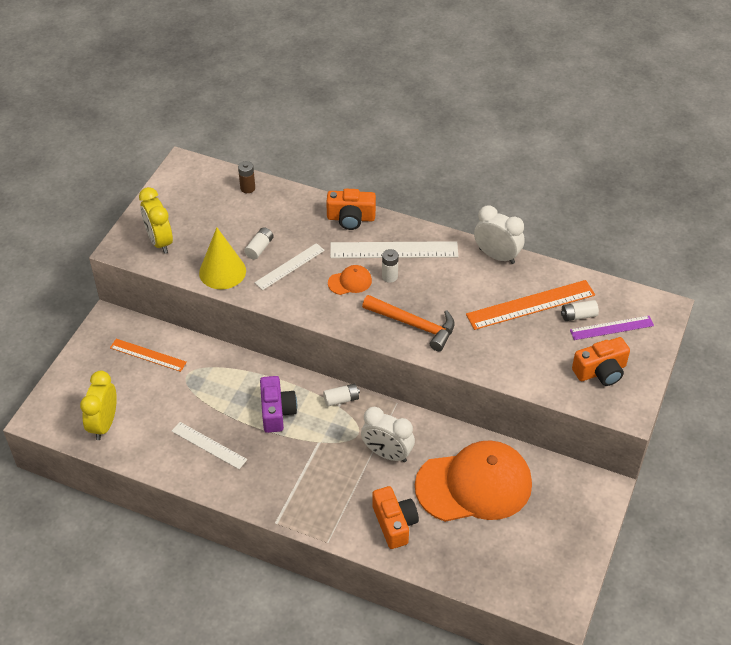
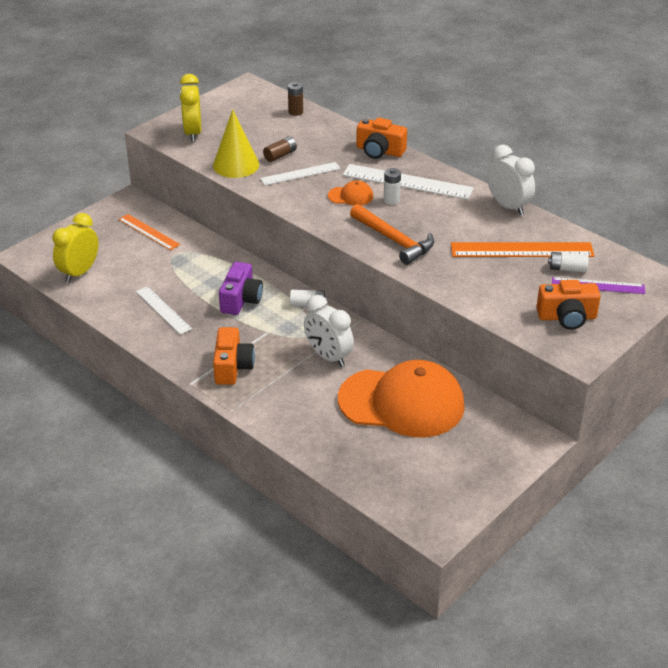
camera: 20 degrees right, 10 degrees down
white battery [244,227,274,259] -> brown battery [263,136,297,162]
orange camera [372,486,419,549] -> orange camera moved to [213,327,255,385]

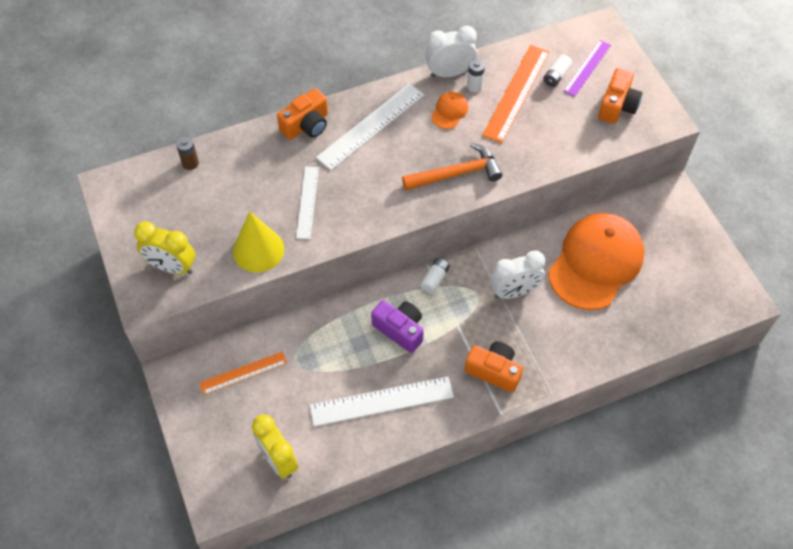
camera: 65 degrees left, 20 degrees up
white ruler [136,286,192,335] -> white ruler [310,376,454,426], size x1.60
brown battery [263,136,297,162] -> none
orange cap [328,180,373,206] -> orange cap moved to [431,92,468,129]
white battery [384,168,401,205] -> white battery moved to [467,59,485,92]

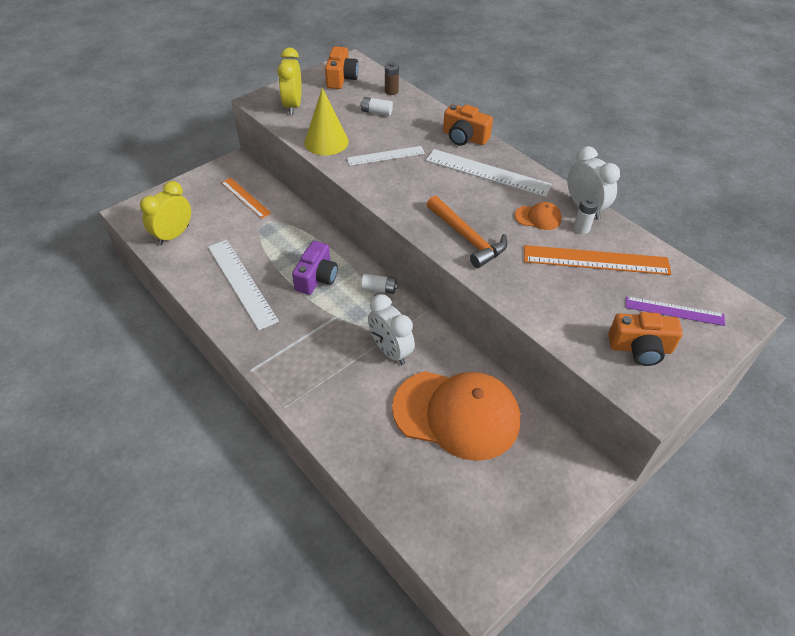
camera: 70 degrees right, 10 degrees down
orange camera [465,342,523,393] -> orange camera moved to [325,46,359,89]
white battery [543,55,572,87] -> white battery moved to [360,97,393,116]

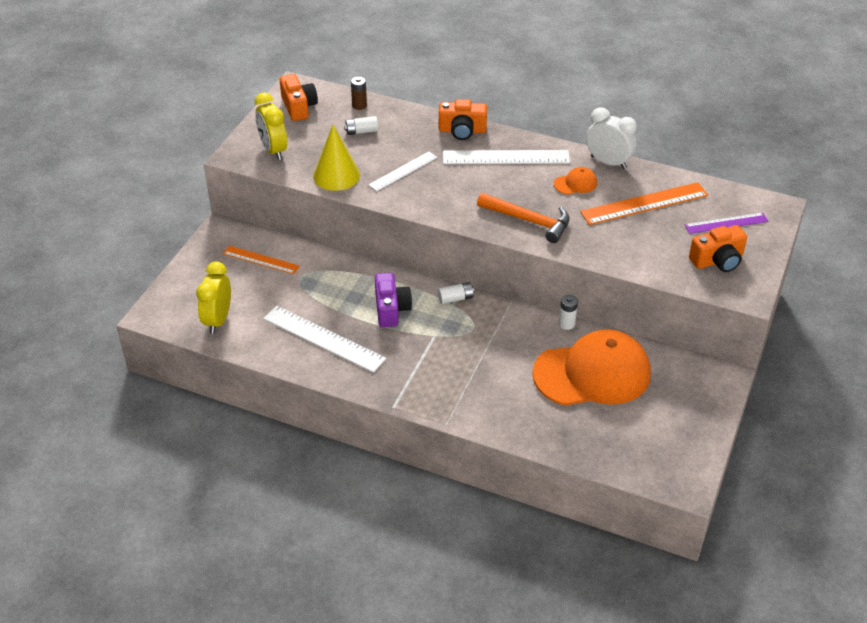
camera: 25 degrees left, 5 degrees down
white clock [368,294,415,365] -> none
white battery [573,197,599,234] -> white battery moved to [559,295,578,330]

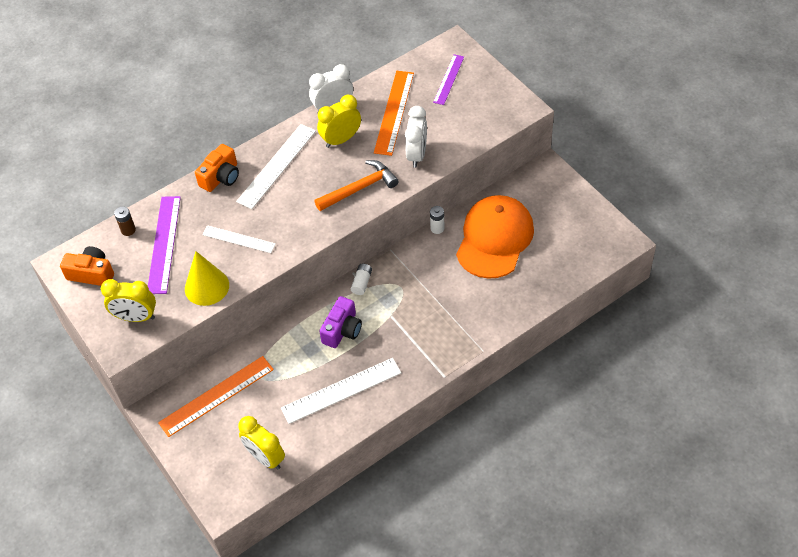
camera: 55 degrees left, 10 degrees up
orange ruler [223,246,300,274] -> orange ruler [158,356,274,437], size x1.60
white battery [344,116,378,135] -> purple ruler [148,196,181,294]
white ruler [369,152,437,191] -> white ruler turned 60 degrees counterclockwise [202,225,276,253]
purple camera [375,273,412,327] -> purple camera turned 90 degrees clockwise [319,296,362,348]
orange cap [554,167,597,195] -> yellow clock [317,95,361,148]
orange camera [689,225,747,272] -> none
none -> white clock [405,106,427,168]

